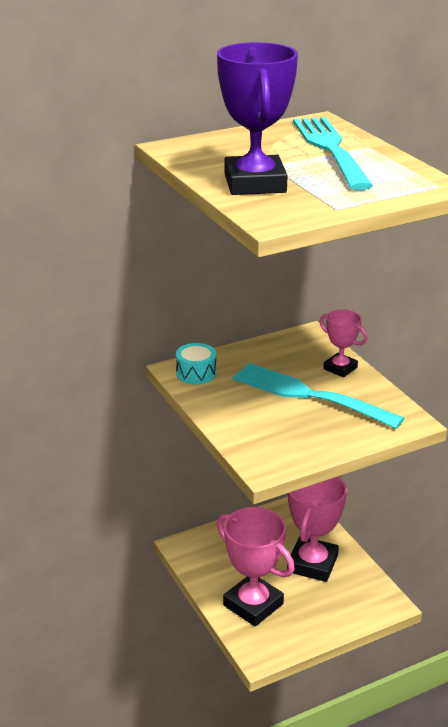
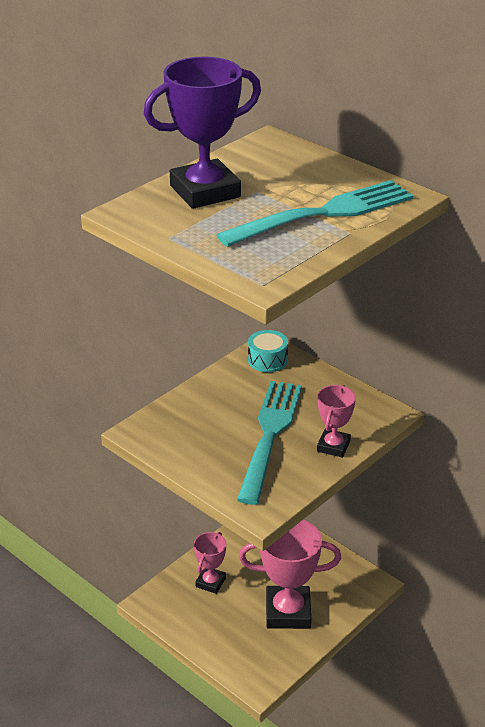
camera: 70 degrees right, 5 degrees up
pink trophy [217,507,295,626] -> pink trophy [194,532,226,594], size x0.55

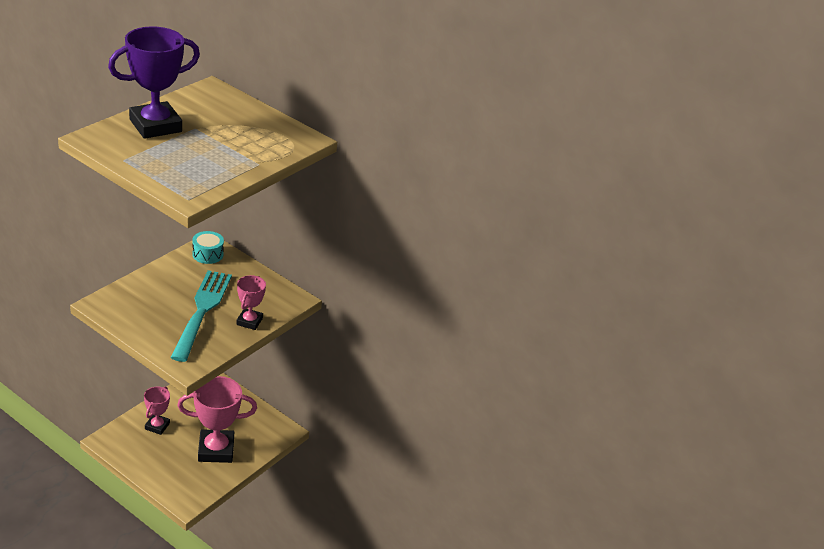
camera: 10 degrees left, 0 degrees up
turquoise fork [216,180,414,247] -> none

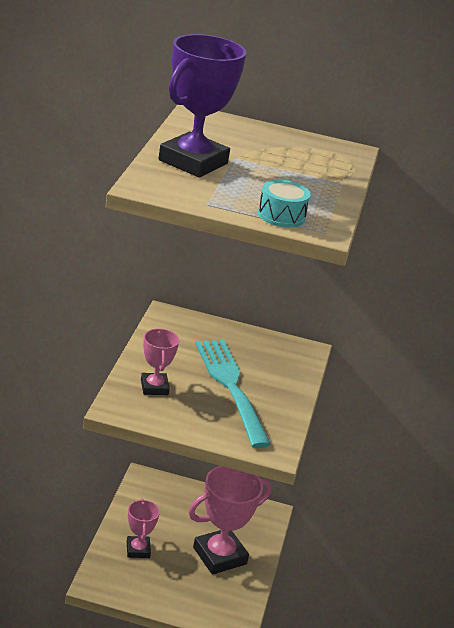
camera: 25 degrees left, 5 degrees down
turquoise drum [192,231,224,264] -> turquoise drum moved to [258,180,311,228]
pink trophy [236,275,266,330] -> pink trophy moved to [141,328,179,395]

